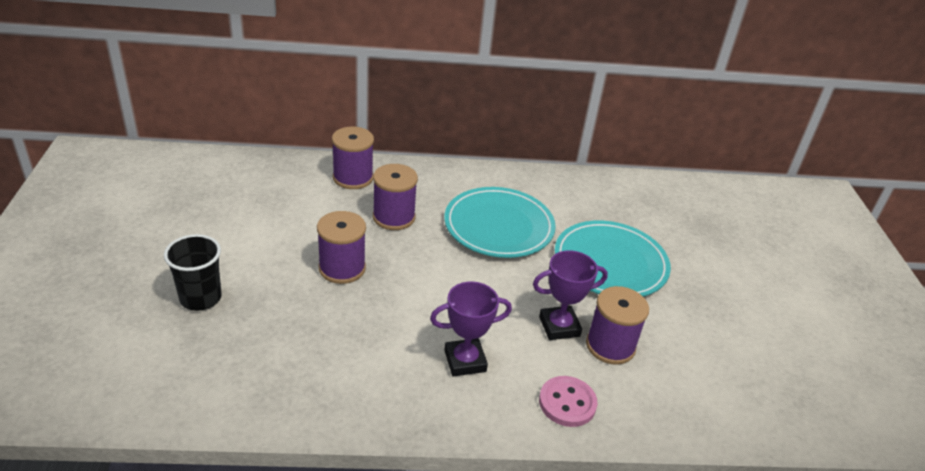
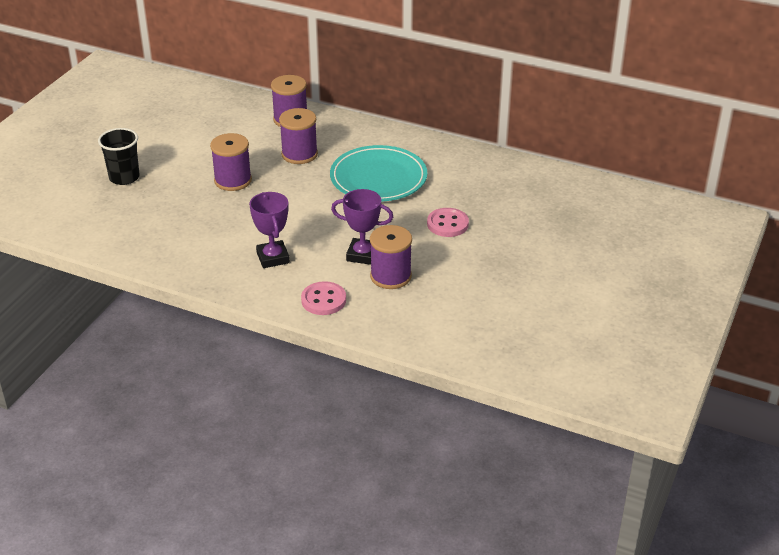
camera: 30 degrees right, 0 degrees up
purple trophy [430,281,512,376] -> purple trophy turned 60 degrees clockwise [249,192,290,268]
turquoise plate [555,220,671,297] -> pink button [427,208,469,237]

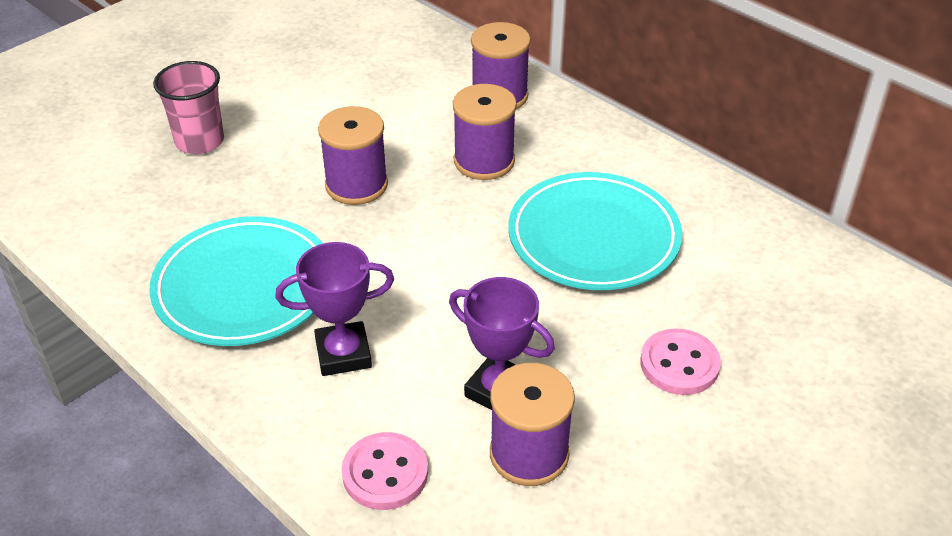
camera: 20 degrees right, 5 degrees up
black cup [98,128,140,185] -> pink cup [153,61,224,154]
purple trophy [249,192,290,268] -> purple trophy turned 75 degrees clockwise [275,242,394,376]
none -> turquoise plate [149,216,323,346]

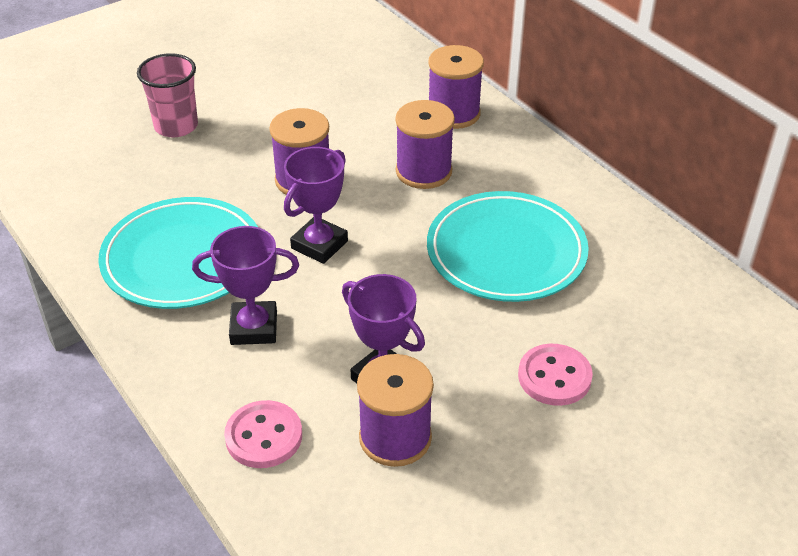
camera: 10 degrees right, 0 degrees up
none -> purple trophy [284,147,348,264]

